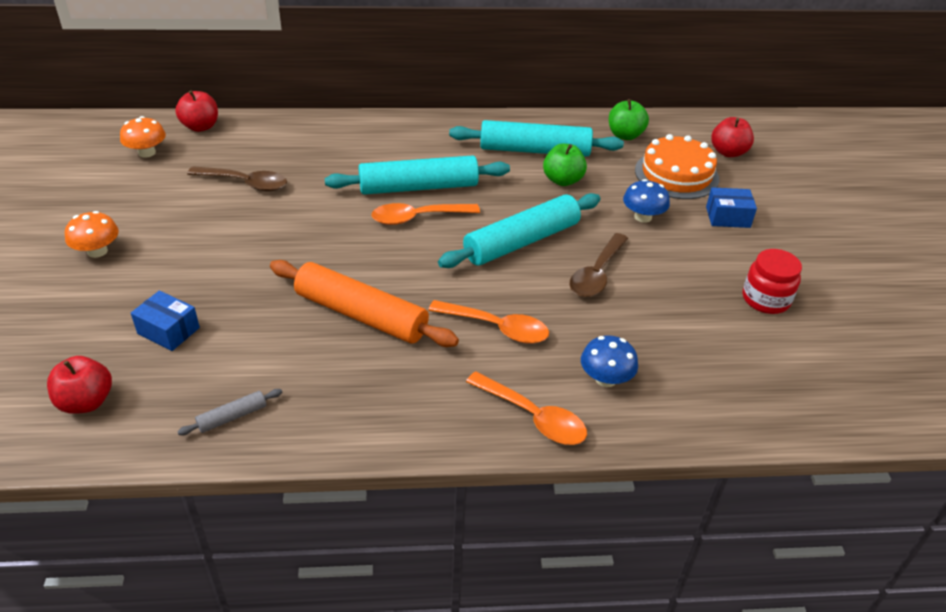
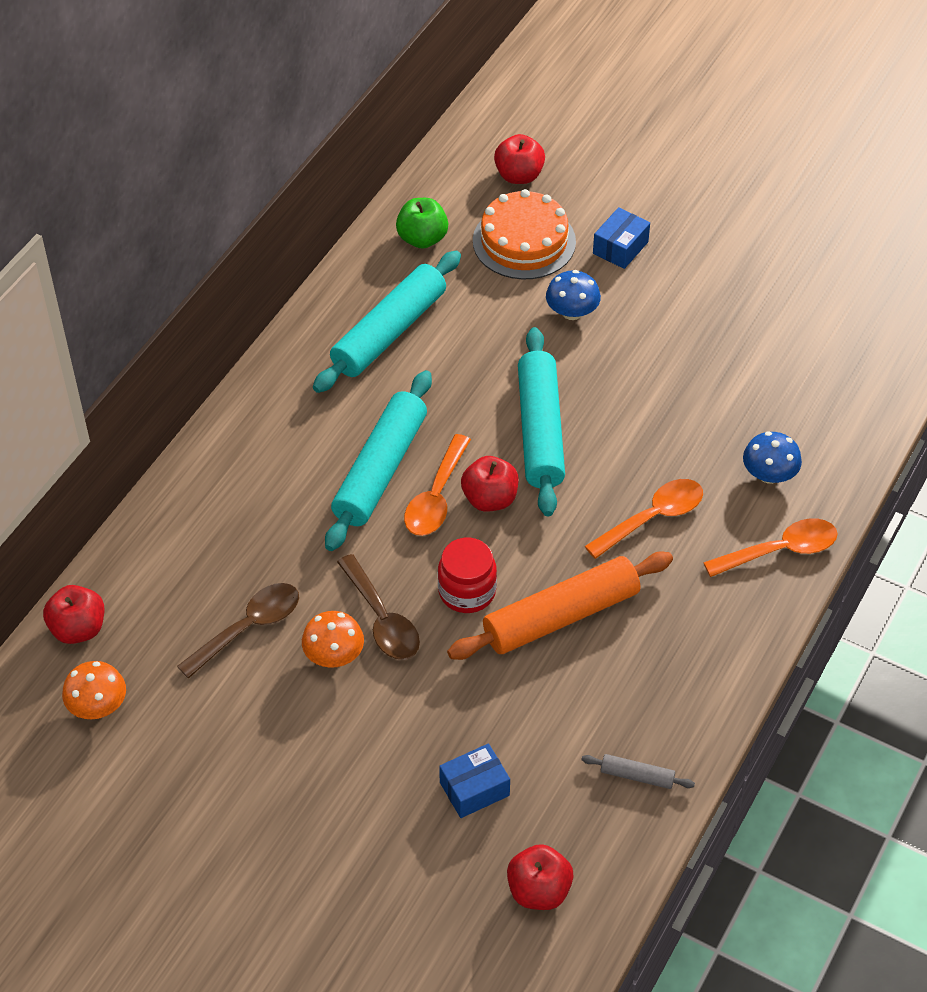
camera: 55 degrees left, 10 degrees up
orange mushroom [65,211,119,258] -> orange mushroom moved to [302,611,364,668]
grey rolling pin [177,389,282,435] -> grey rolling pin turned 75 degrees counterclockwise [581,754,695,789]
green apple [543,144,587,186] -> none
brown spoon [569,233,628,297] -> brown spoon moved to [337,554,420,660]
red jar [743,249,802,314] -> red jar moved to [438,538,497,613]
none -> red apple [461,456,519,512]

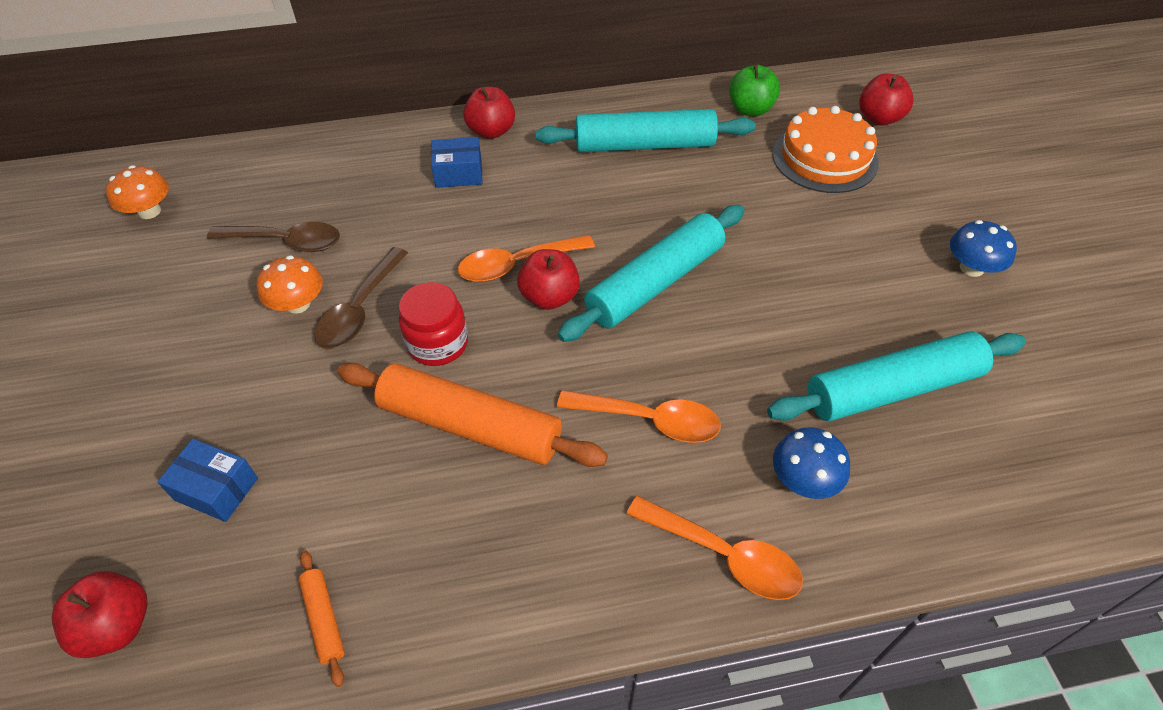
camera: 50 degrees right, 0 degrees up
red apple [43,585,104,644] -> red apple moved to [463,87,515,139]
turquoise rolling pin [325,370,432,551] -> turquoise rolling pin moved to [767,332,1026,421]
blue mushroom [546,270,601,320] -> blue mushroom moved to [950,220,1017,277]
grey rolling pin [581,754,695,789] -> orange rolling pin [298,550,345,687]
blue box [593,207,650,269] -> blue box moved to [431,137,483,188]

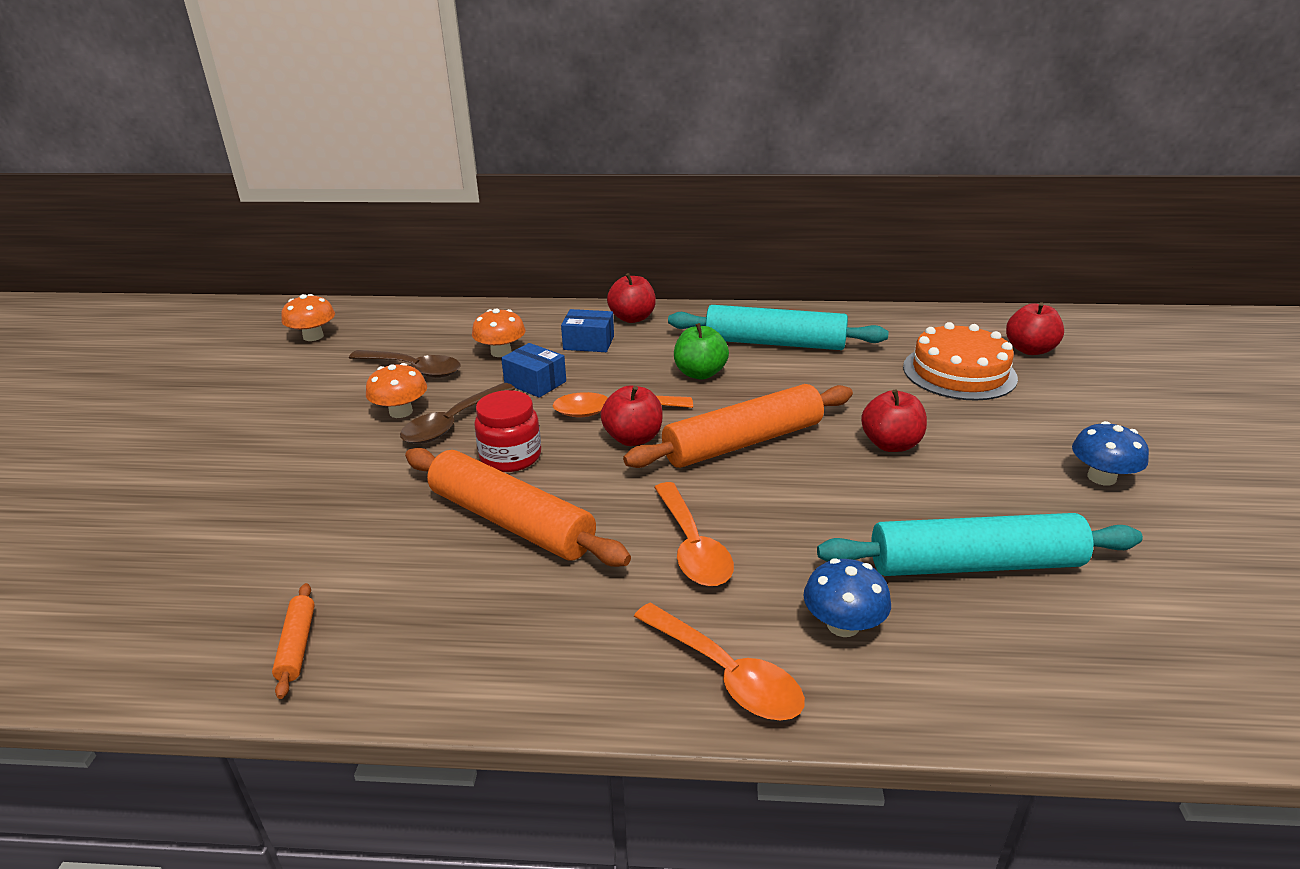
camera: 15 degrees right, 20 degrees down
red apple [52,571,148,658] -> red apple moved to [861,389,927,452]
blue box [157,439,258,522] -> blue box moved to [501,343,566,398]
orange spoon [557,390,721,443] -> orange spoon turned 45 degrees clockwise [654,482,734,586]
turquoise rolling pin [558,205,744,342] -> orange rolling pin [623,384,853,468]
green apple [729,64,780,116] -> green apple moved to [674,323,729,379]
none -> orange mushroom [472,309,526,357]

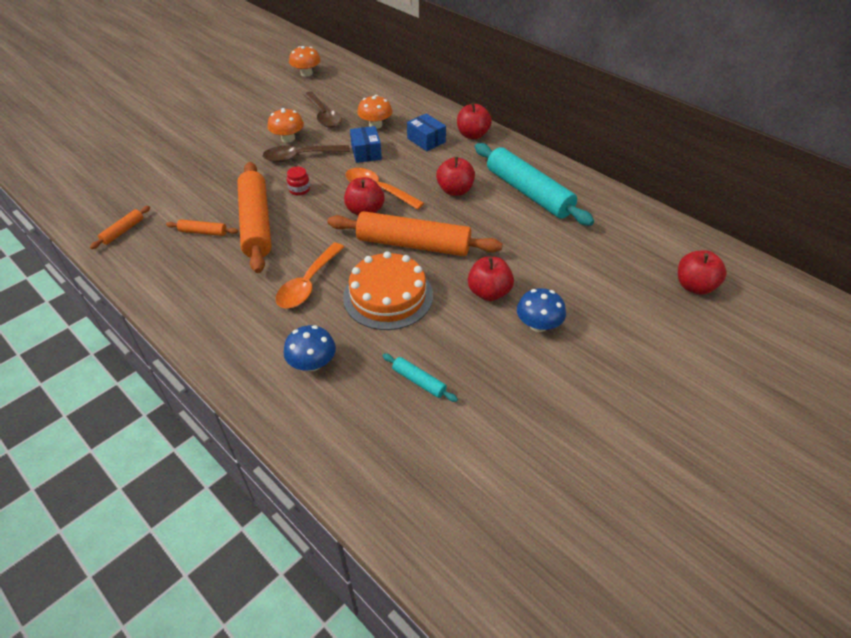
camera: 40 degrees right, 15 degrees up
red jar [474,390,541,472] -> red jar [287,167,310,196], size x0.57
orange spoon [634,603,805,721] -> none
green apple [674,323,729,379] -> red apple [436,157,475,196]
turquoise rolling pin [817,513,1143,576] -> turquoise rolling pin [383,354,458,402], size x0.43
orange cake [903,322,1018,401] -> orange cake moved to [343,251,433,330]
blue mushroom [1072,421,1149,486] -> blue mushroom moved to [517,288,566,332]
none -> orange rolling pin [166,220,238,236]

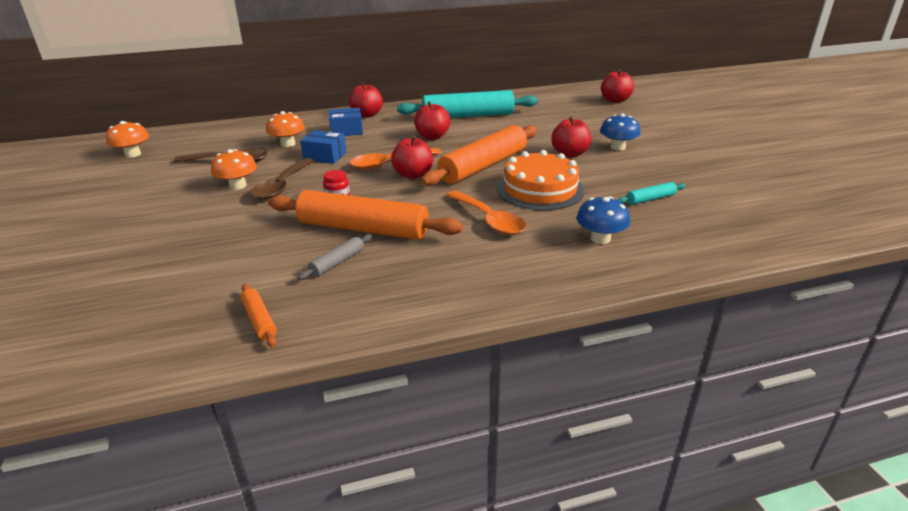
camera: 60 degrees left, 15 degrees down
orange rolling pin [166,220,238,236] -> grey rolling pin [298,234,372,280]

